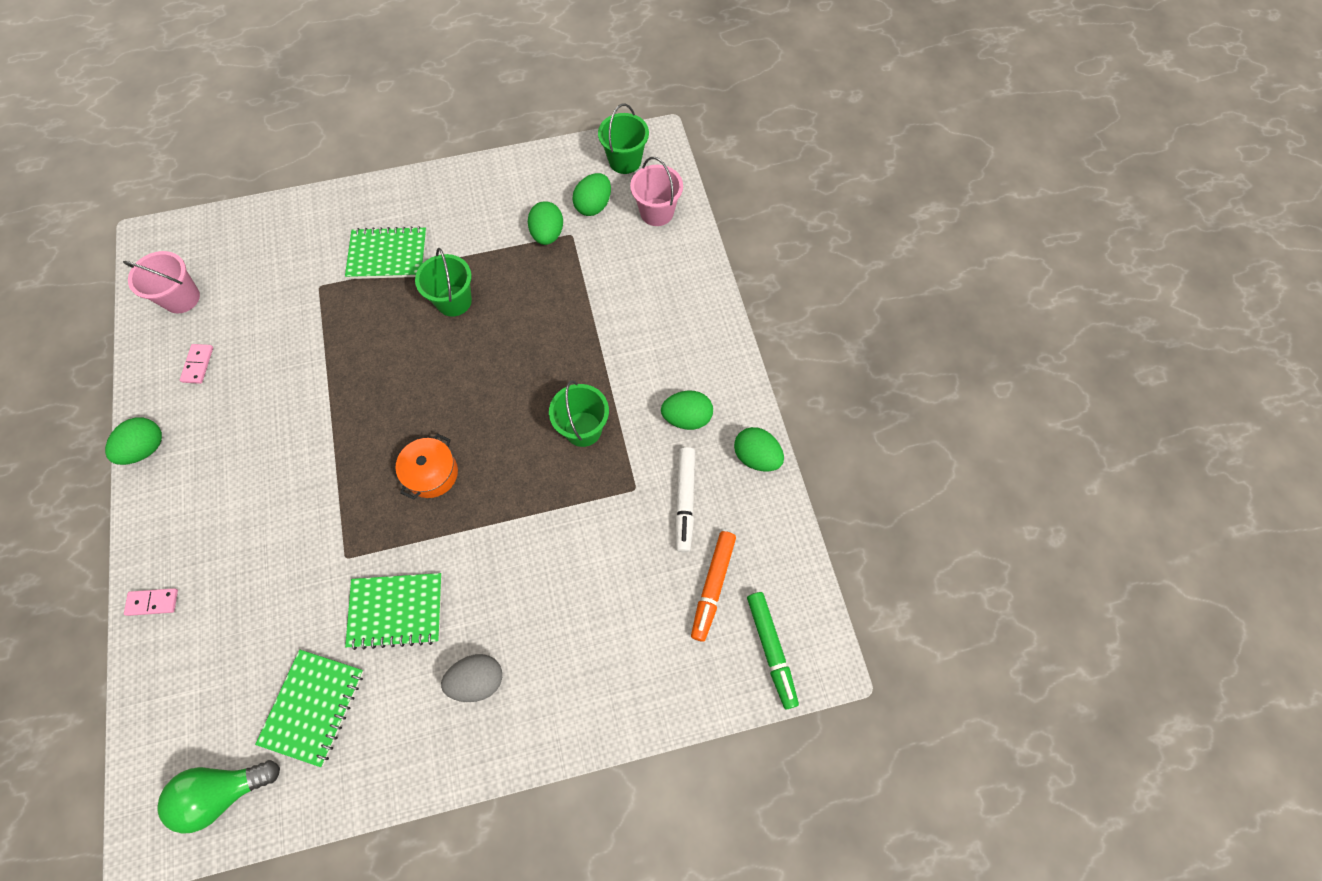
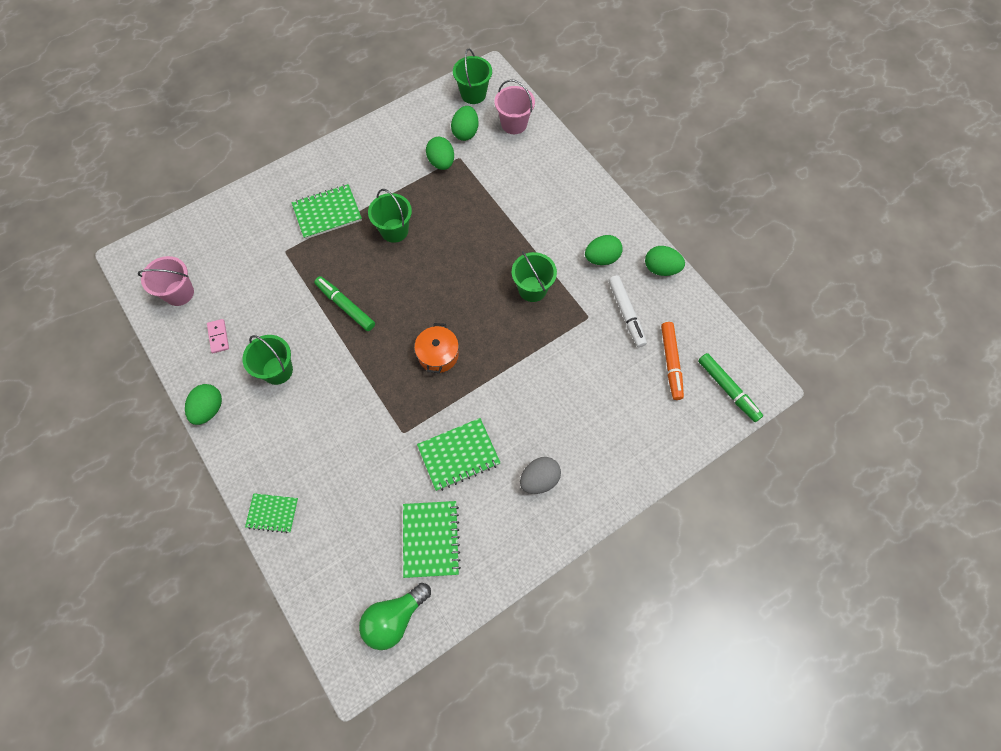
camera: 20 degrees left, 0 degrees up
pink domino [124,588,178,616] -> green notebook [245,493,298,533]
none -> green bucket [242,335,293,385]
none -> green marker [314,276,375,331]

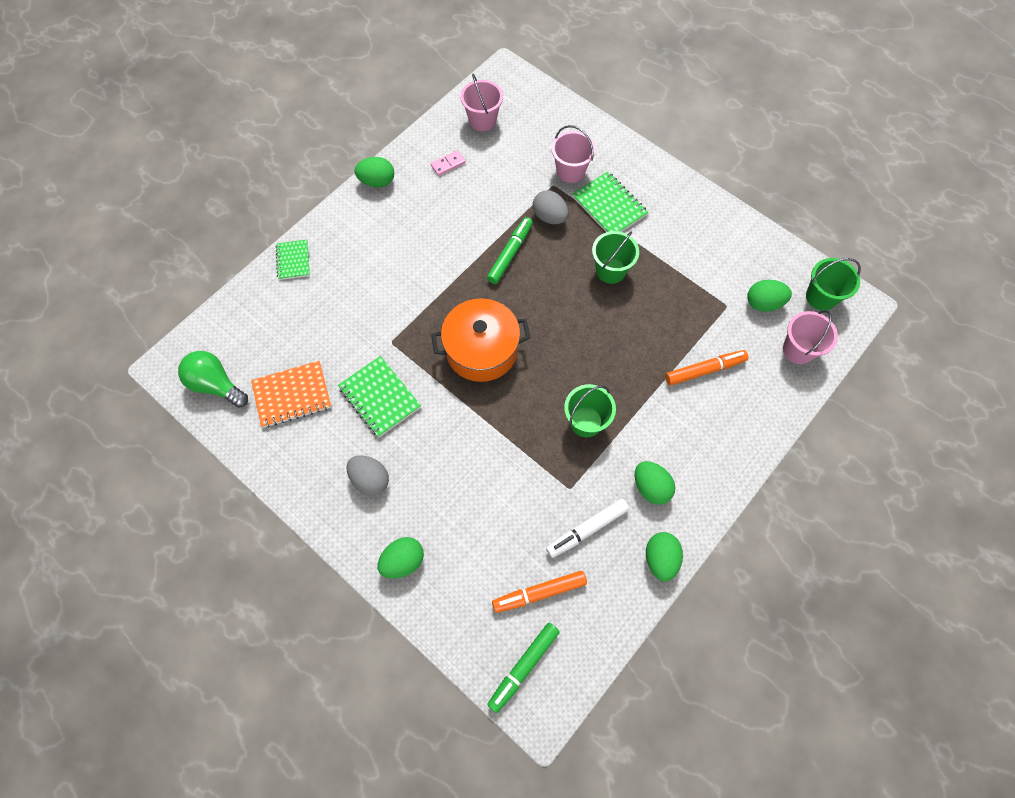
camera: 75 degrees right, 0 degrees up
green bucket [242,335,293,385] -> none
green notebook [403,501,461,578] -> orange notebook [251,361,331,428]
orange pot [414,323,459,373] -> orange pot [431,298,530,382], size x1.68
green egg [426,137,454,170] -> green egg moved to [378,537,424,579]
none -> grey egg [533,190,568,224]
none -> pink bucket [551,125,596,183]
none -> orange marker [665,350,749,386]

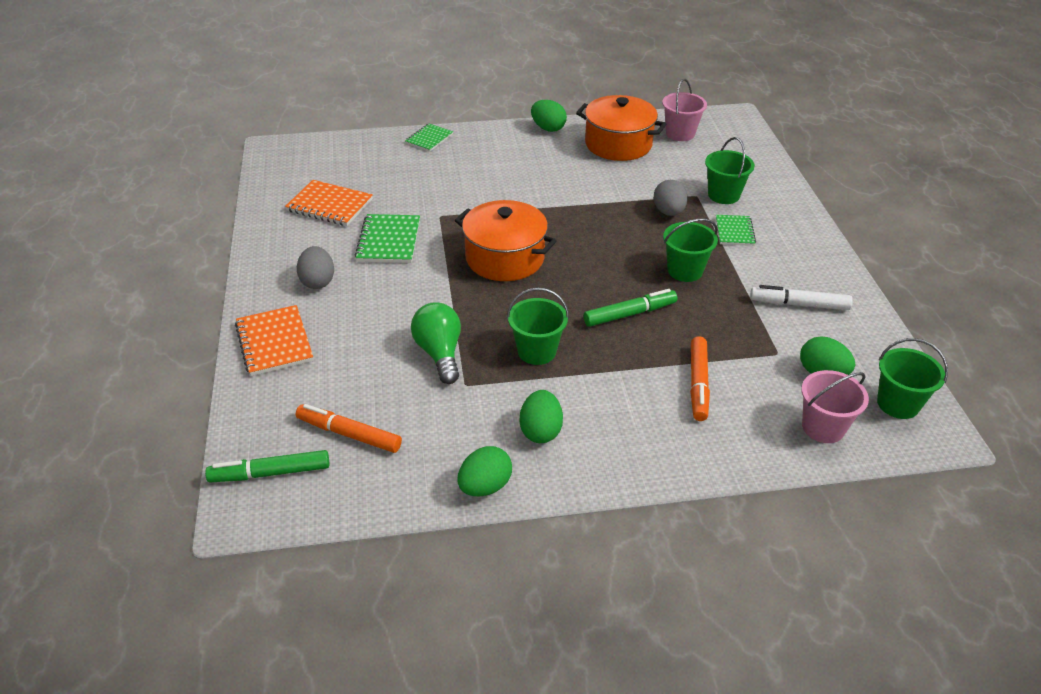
camera: 40 degrees right, 25 degrees down
green light bulb [178,351,248,408] -> green light bulb moved to [411,302,461,384]
green egg [378,537,424,579] -> orange notebook [235,305,313,376]
pink domino [431,150,466,176] -> orange pot [576,95,666,161]
green marker [487,217,533,284] -> green marker moved to [583,289,677,327]
white marker [546,498,629,558] -> white marker moved to [750,285,853,310]
pink bucket [551,125,596,183] -> green bucket [705,137,755,204]
green notebook [572,171,648,232] -> green notebook [716,215,756,246], size x0.64
orange marker [665,350,749,386] -> orange marker turned 75 degrees clockwise [690,336,710,421]

